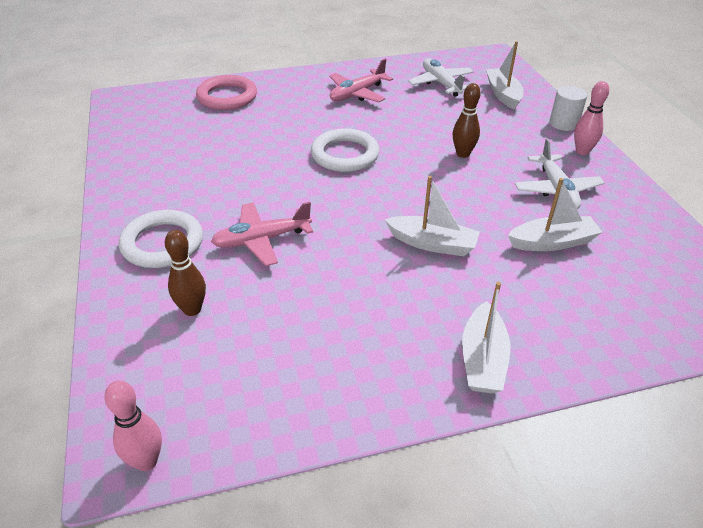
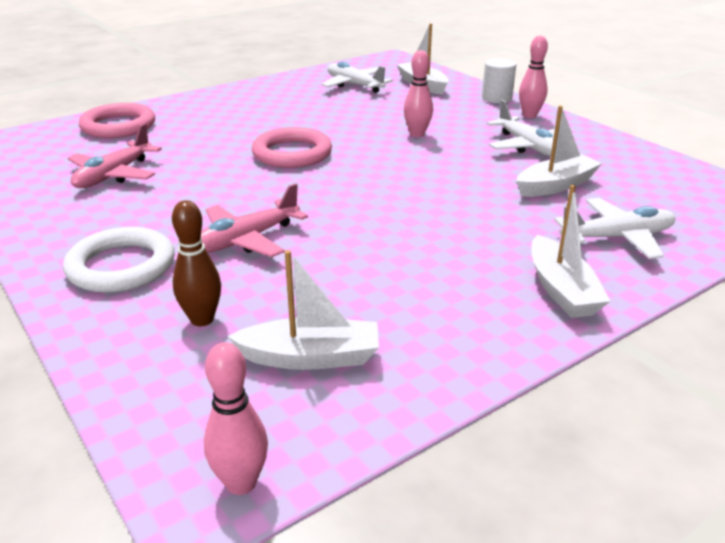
camera: 20 degrees left, 10 degrees down
white ring [311,128,380,172] -> pink ring [252,127,332,168]
pink plane [329,59,393,102] -> pink plane moved to [68,123,162,188]
white boat [385,176,480,256] -> white boat moved to [227,250,379,370]
brown bowling pin [453,83,481,158] -> pink bowling pin [404,50,433,137]
none -> white plane [554,198,675,259]

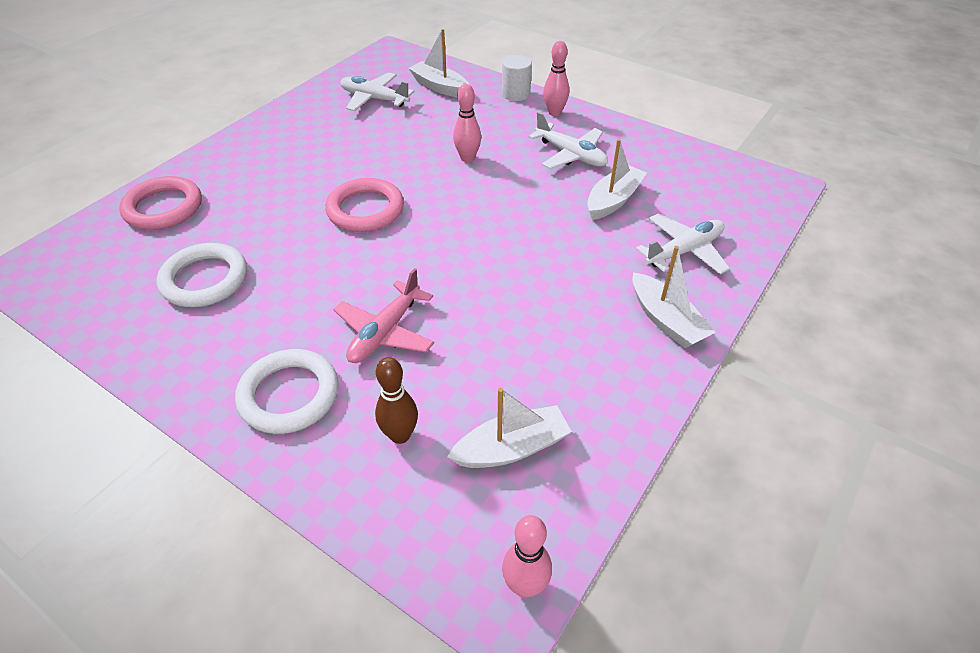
camera: 20 degrees left, 15 degrees up
pink plane [68,123,162,188] -> white ring [157,243,247,307]

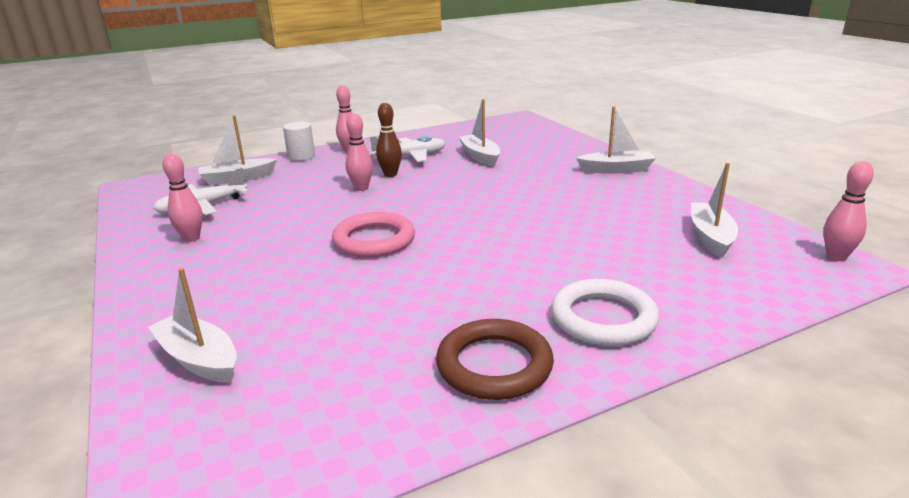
camera: 60 degrees left, 20 degrees down
pink ring [119,176,202,230] -> white boat [148,268,237,383]
white ring [157,243,247,307] -> none
pink plane [333,268,434,363] -> none
brown bowling pin [375,357,418,444] -> brown bowling pin moved to [376,103,402,177]
white plane [636,213,730,275] -> none
none -> pink bowling pin [162,153,203,242]
none -> brown ring [436,319,554,400]

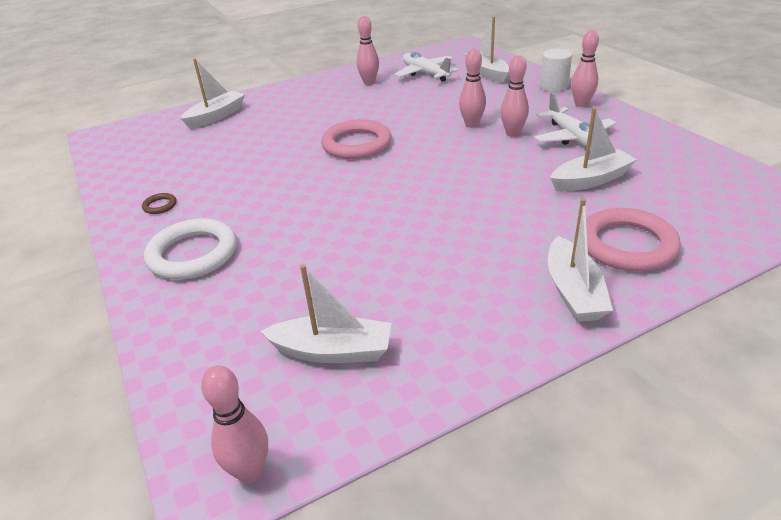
camera: 90 degrees right, 10 degrees up
brown bowling pin [376,103,402,177] -> pink bowling pin [500,55,529,137]
brown ring [436,319,554,400] -> brown ring [142,193,177,214], size x0.42
none -> pink ring [586,208,681,271]

